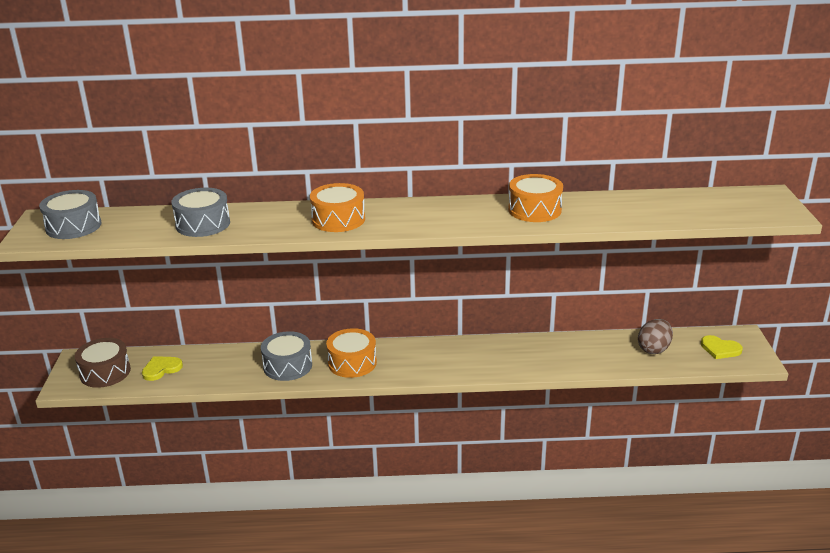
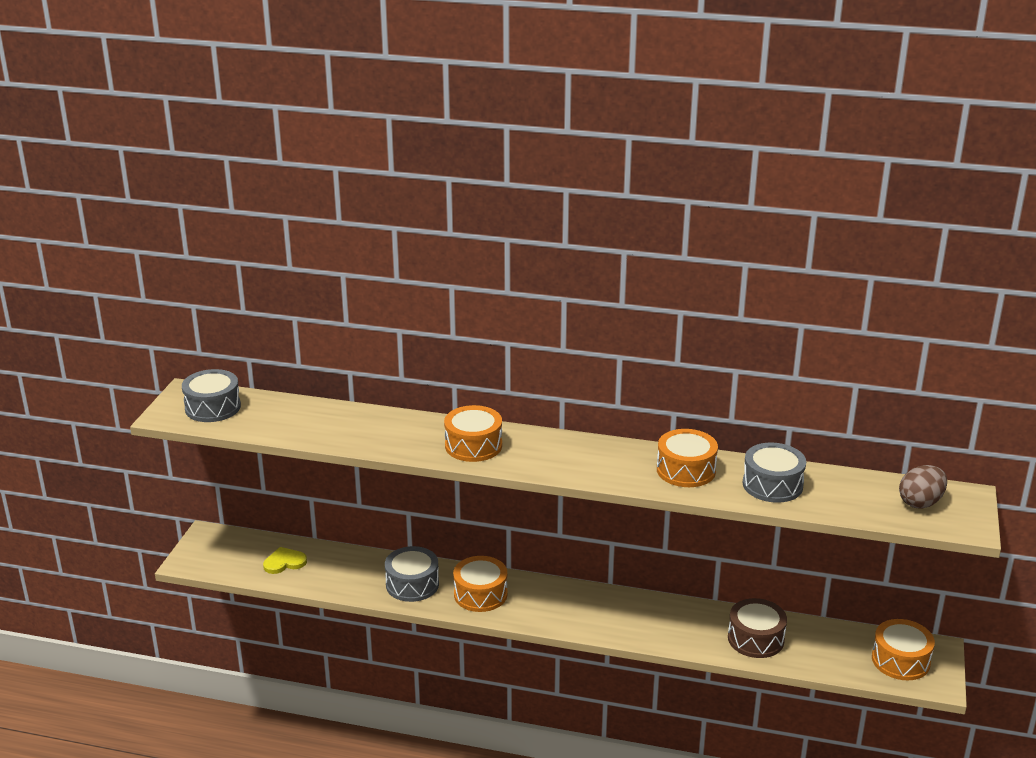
camera: 15 degrees right, 0 degrees up
brown drum [75,338,131,388] -> brown drum moved to [728,598,787,658]
grey drum [172,188,230,237] -> grey drum moved to [742,443,806,503]
brown egg [638,319,673,354] -> brown egg moved to [899,465,947,509]
yellow heart [701,335,743,359] -> orange drum [872,619,935,680]

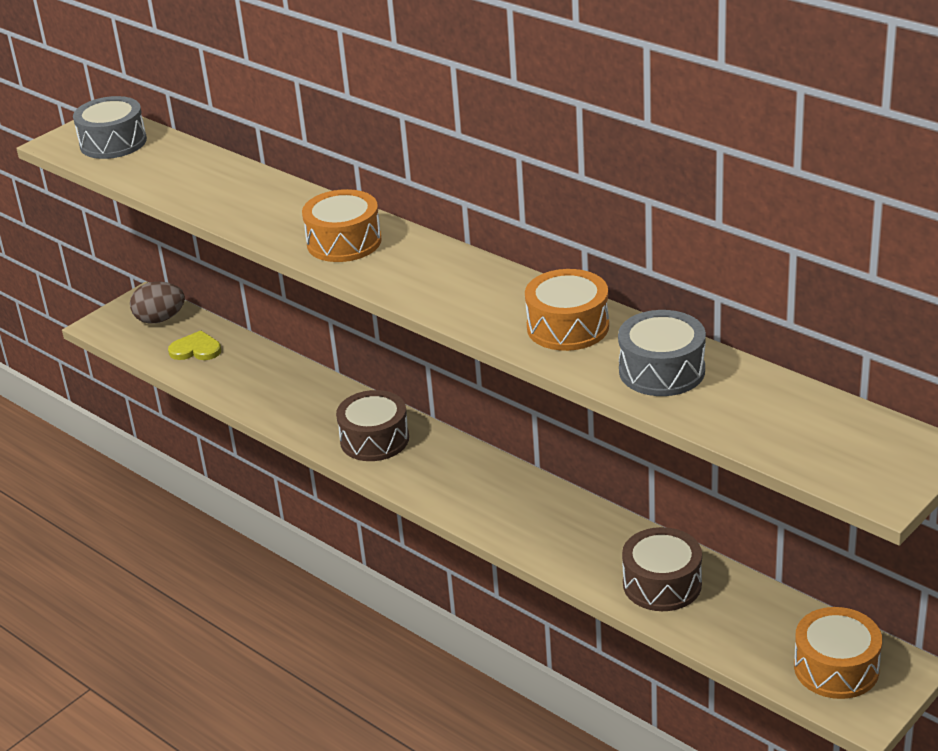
camera: 30 degrees right, 5 degrees up
grey drum [385,546,439,602] -> none
orange drum [453,556,508,612] -> brown drum [336,390,409,461]
brown egg [899,465,947,509] -> brown egg moved to [130,282,185,324]

